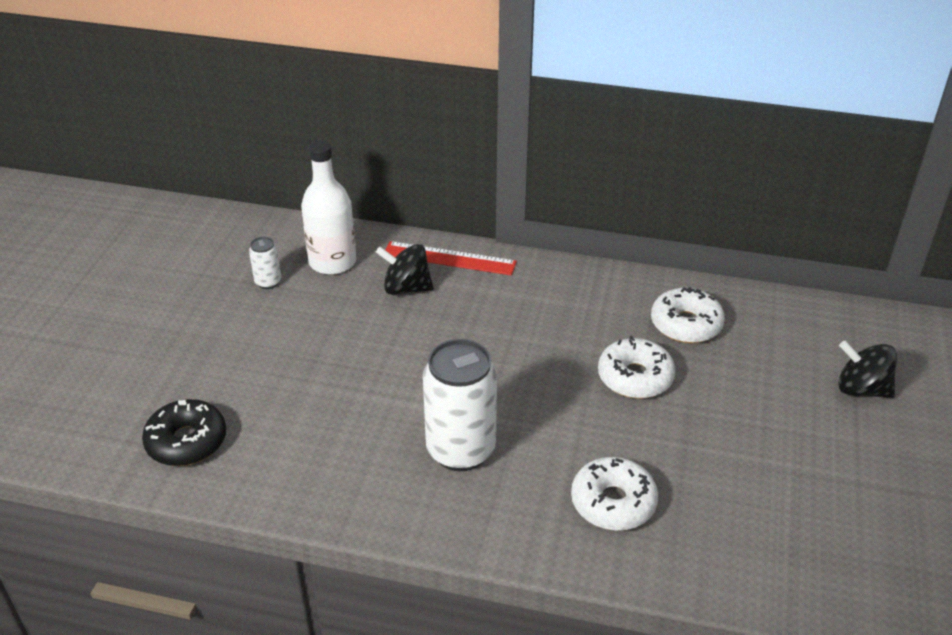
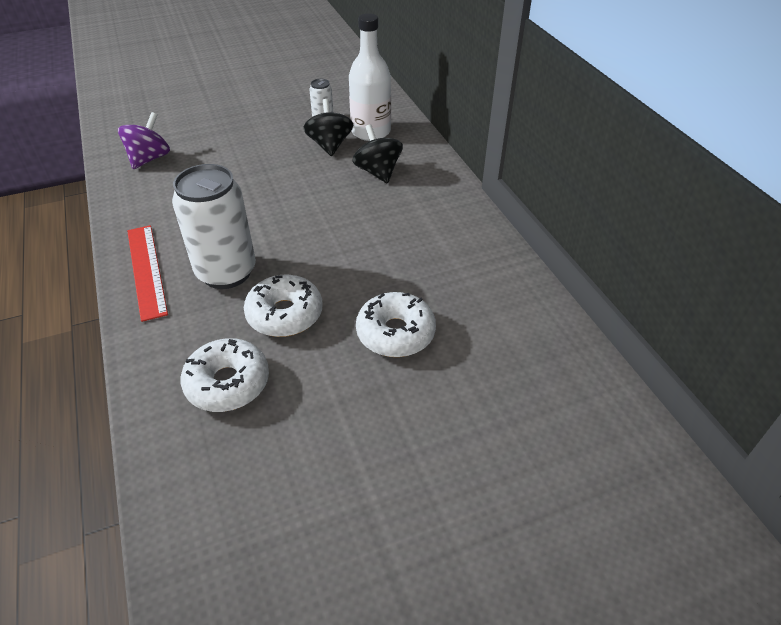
camera: 55 degrees right, 5 degrees up
black donut [142,399,226,466] -> purple spinning top [118,112,170,169]
red ruler [386,241,517,276] -> red ruler moved to [127,225,168,322]
white donut [651,287,725,343] -> white donut moved to [244,275,323,337]
black spinning top [838,341,897,398] -> black spinning top moved to [303,99,353,156]

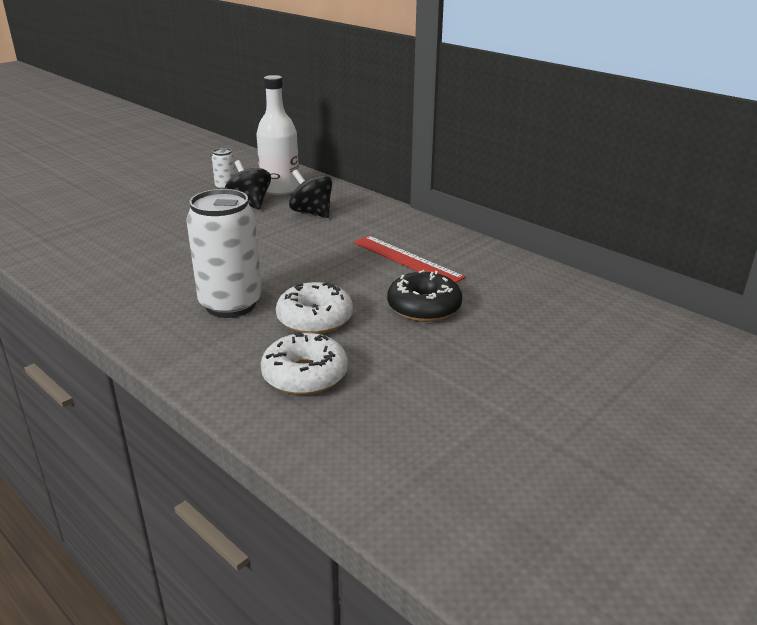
camera: 25 degrees left, 15 degrees down
purple spinning top [118,112,170,169] -> none
red ruler [127,225,168,322] -> red ruler moved to [354,235,465,283]
white donut [356,292,436,357] -> black donut [387,270,462,322]

